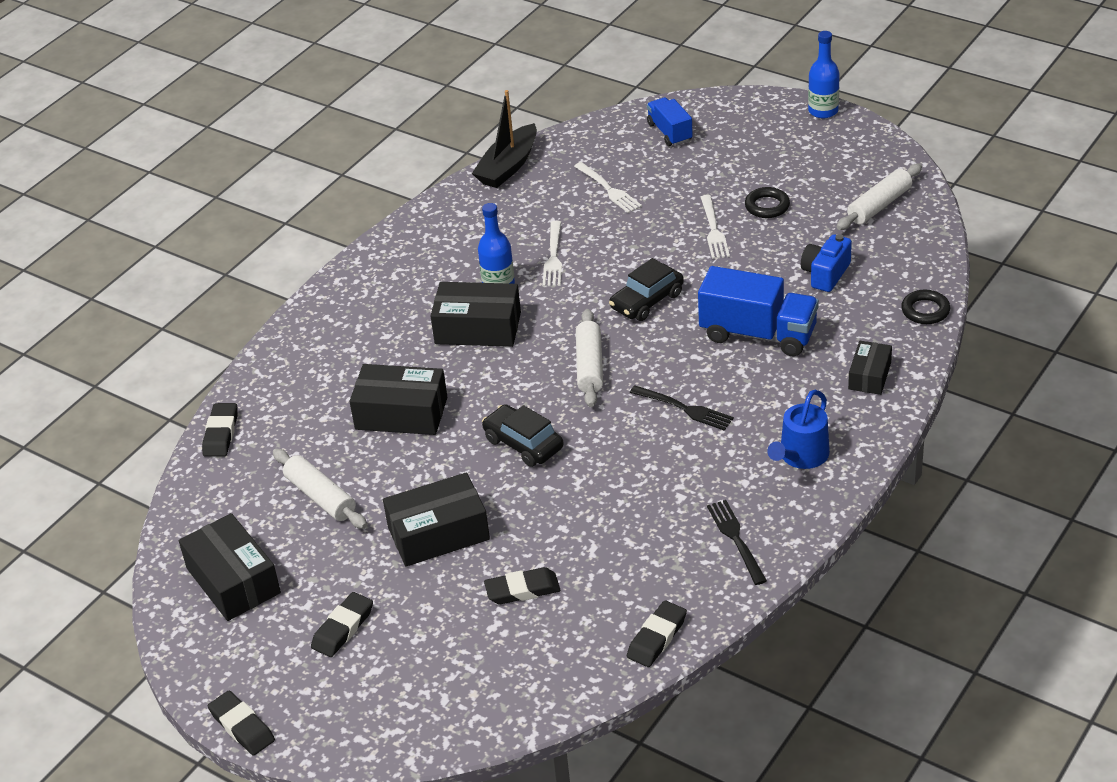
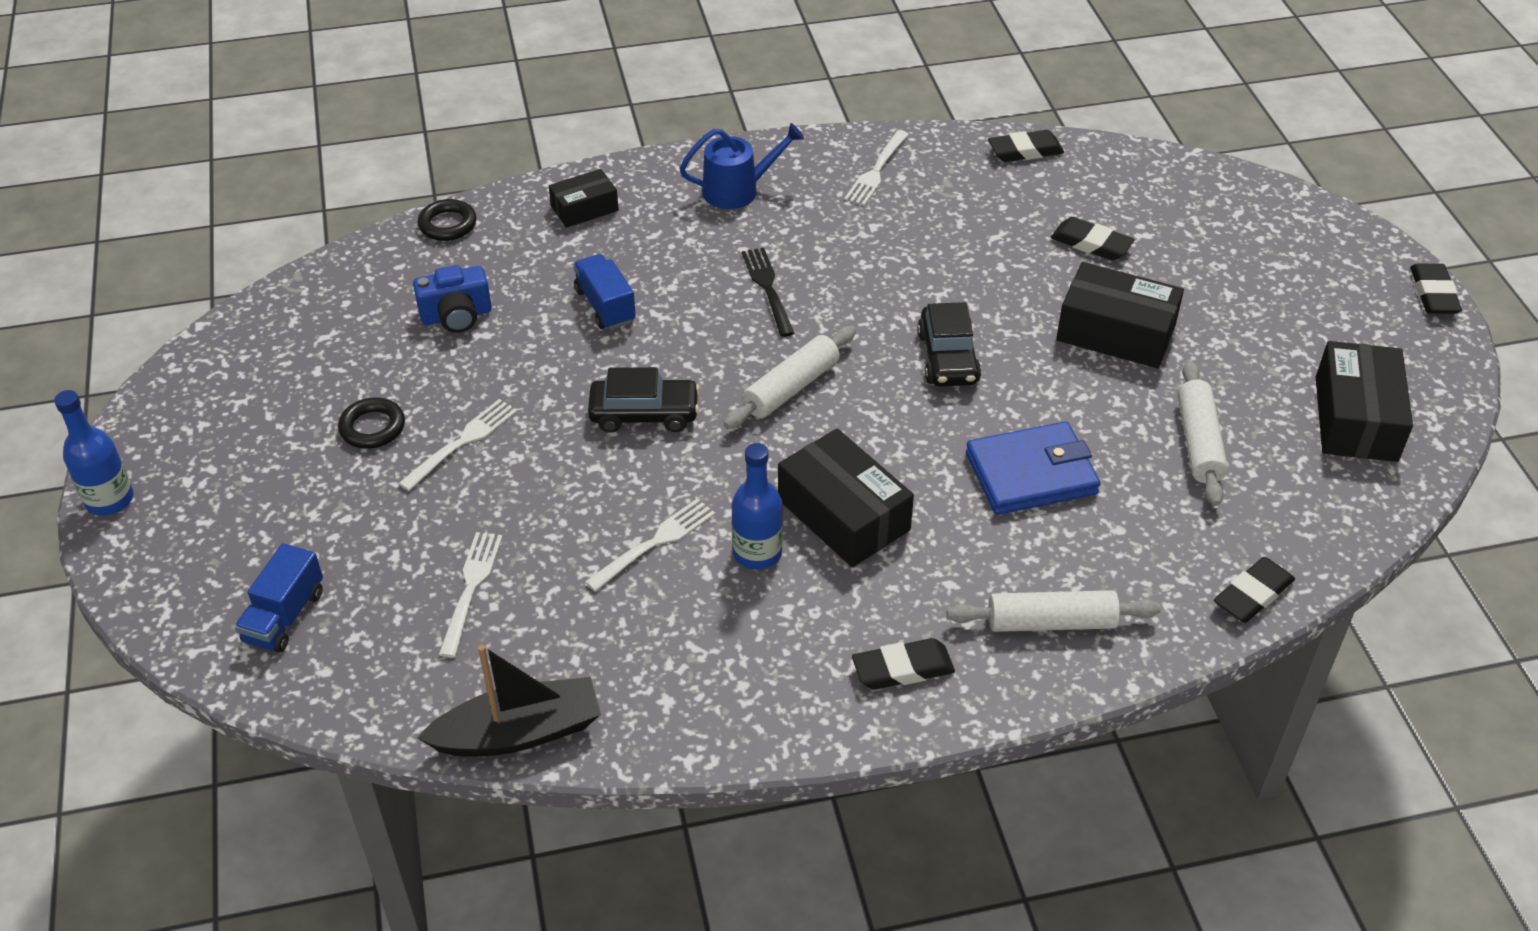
camera: 140 degrees left, 5 degrees up
black eraser [311,592,373,657] -> black eraser moved to [852,638,955,690]
black box [349,364,447,435] -> blue wallet [966,421,1101,515]
blue truck [698,266,819,356] -> blue truck [573,254,636,330], size x0.59
black fork [707,500,767,585] -> white fork [844,130,909,206]
white rolling pin [837,164,922,230] -> white rolling pin moved to [947,590,1161,632]

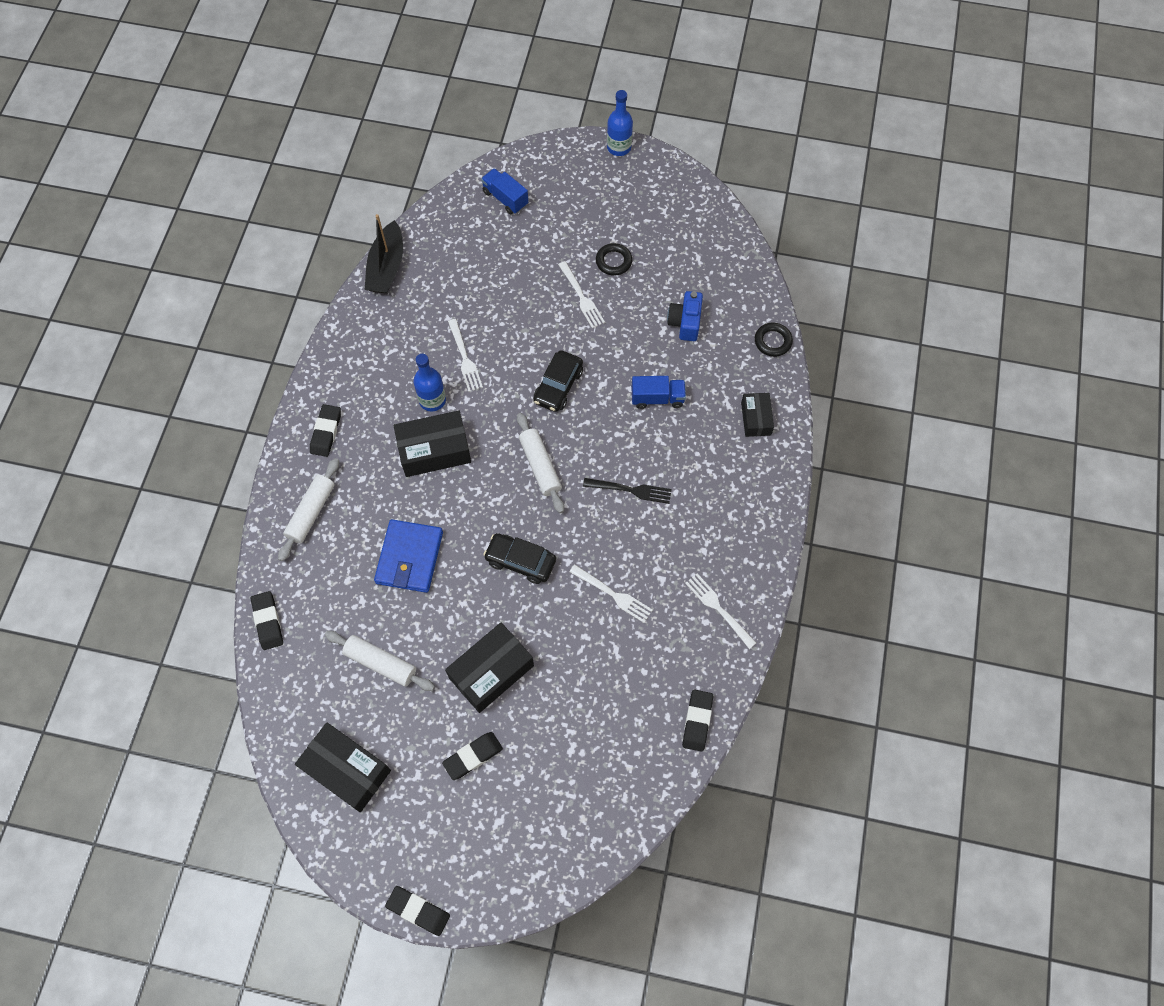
camera: 115 degrees right, 20 degrees up
white fork [439,532,503,658] -> white fork moved to [569,564,653,623]
blue watering can [679,123,804,209] -> none
black eraser [1051,217,1135,260] -> black eraser moved to [442,732,503,780]

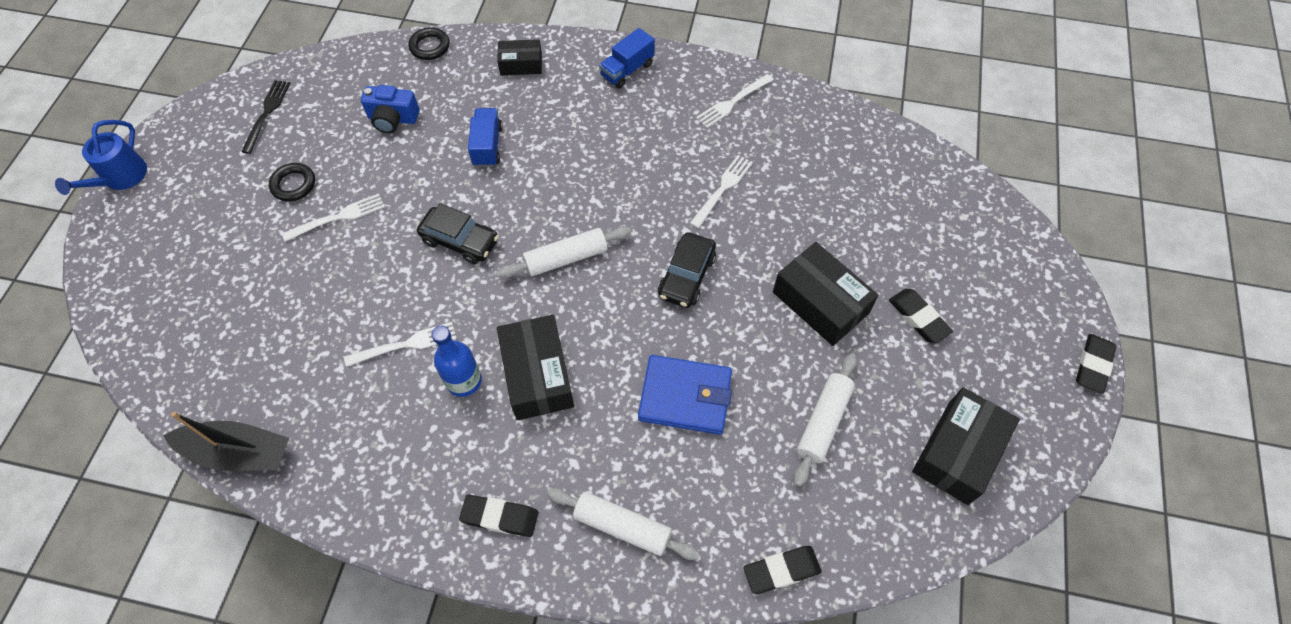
camera: 90 degrees left, 5 degrees down
blue truck [481,168,528,215] -> blue truck moved to [599,28,655,88]
black fork [583,478,672,504] -> black fork moved to [241,80,291,154]
blue bottle [607,90,633,156] -> blue watering can [55,120,147,195]
black eraser [682,689,713,752] -> none

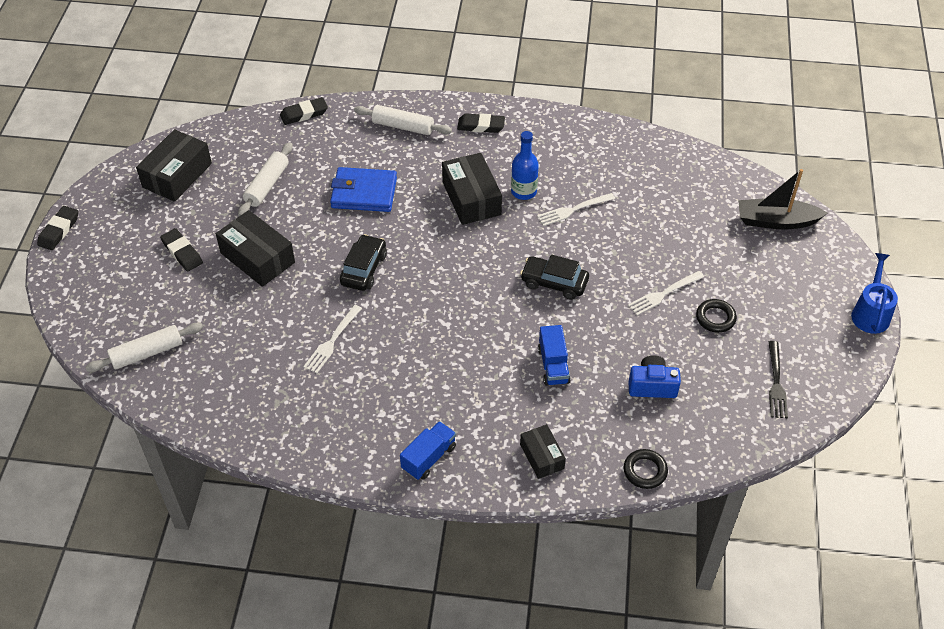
camera: 175 degrees right, 10 degrees down
black boat [163,412,289,471] -> black boat moved to [738,169,827,229]
black box [497,39,542,75] -> black box turned 75 degrees clockwise [520,424,566,479]
white rolling pin [498,227,631,278] -> white rolling pin moved to [85,323,203,372]
white fork [696,74,774,128] -> none

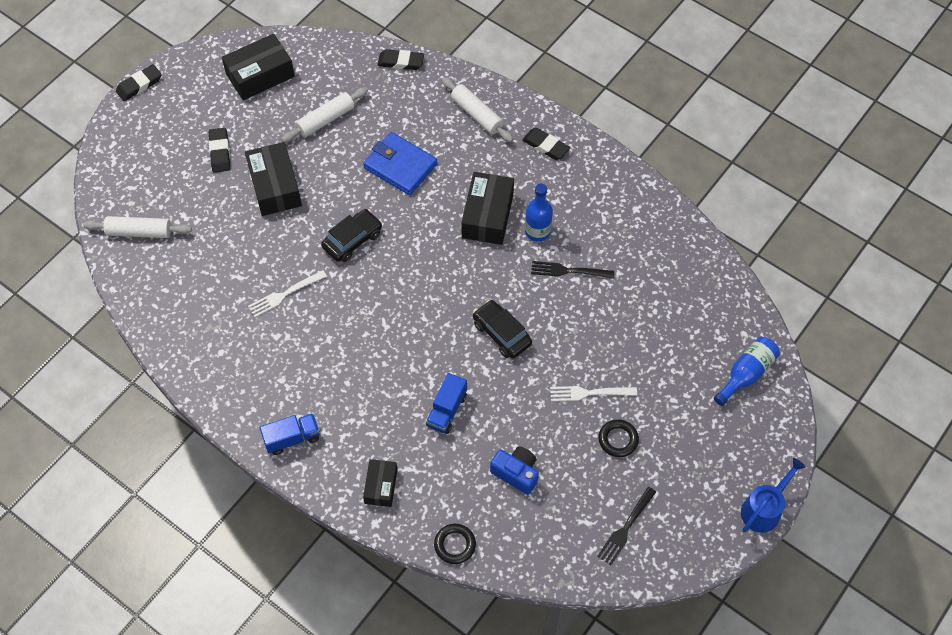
camera: 30 degrees right, 10 degrees up
white fork [537,193,615,226] -> black fork [531,261,614,279]
black boat [738,169,827,229] -> blue bottle [714,337,780,406]

